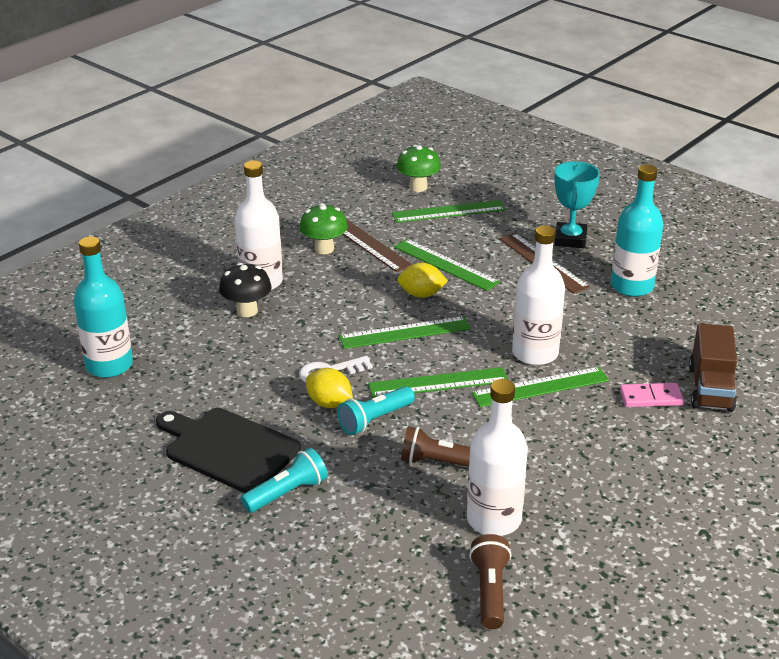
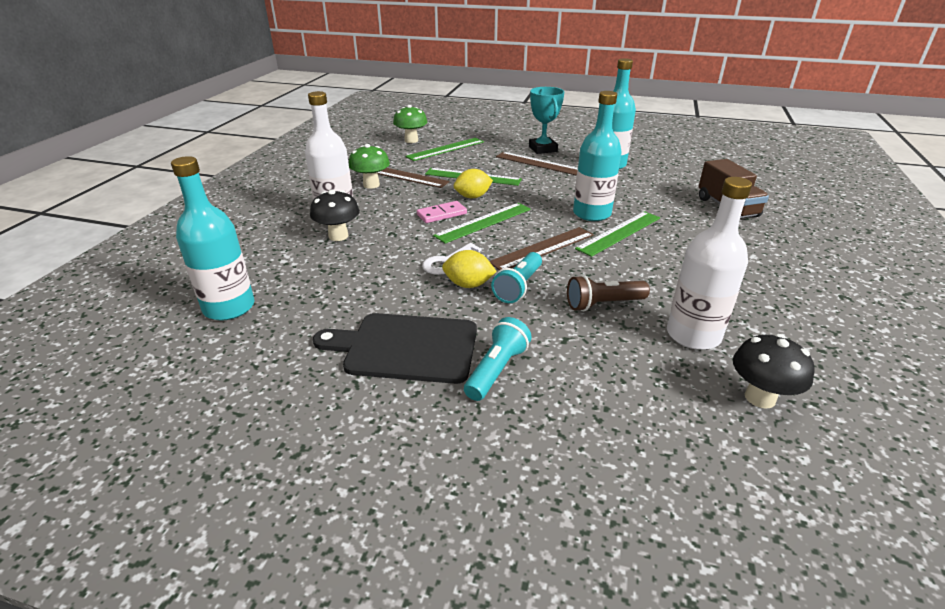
camera: 25 degrees left, 0 degrees up
green ruler [368,367,508,398] -> brown ruler [489,227,594,270]
brown flashlight [469,534,512,629] -> black mushroom [733,334,815,409]
white bottle [512,225,565,365] -> turquoise bottle [573,91,622,221]
pink domino [620,383,684,407] -> pink domino moved to [417,201,467,223]

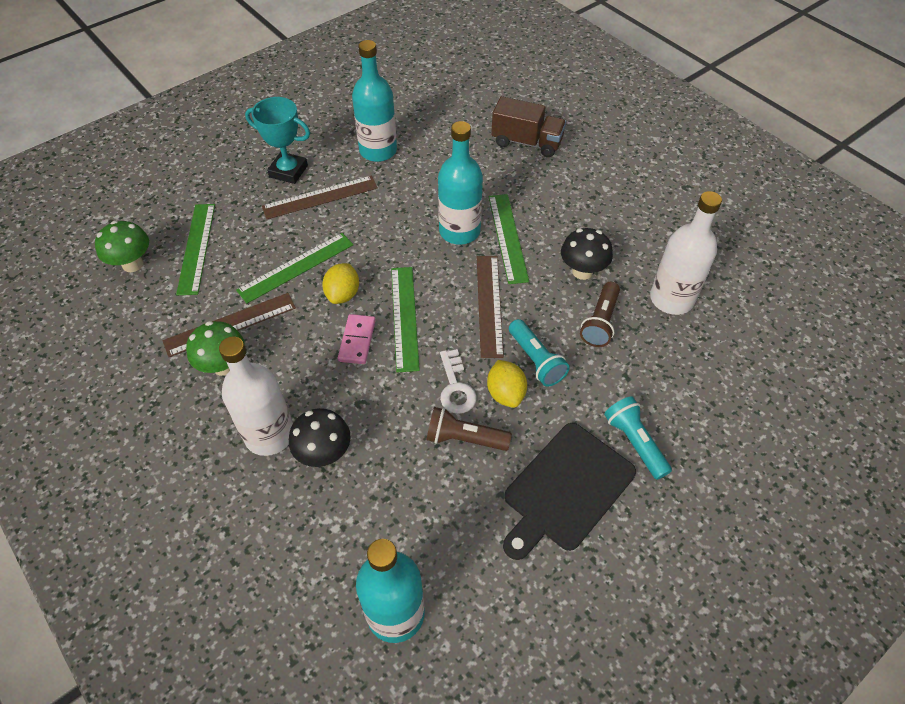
camera: 55 degrees left, 20 degrees up
yellow lemon [442,250,497,288] -> yellow lemon turned 60 degrees counterclockwise [487,360,527,408]
black mushroom [733,334,815,409] -> black mushroom moved to [561,228,613,280]
none -> brown flashlight [427,407,512,451]

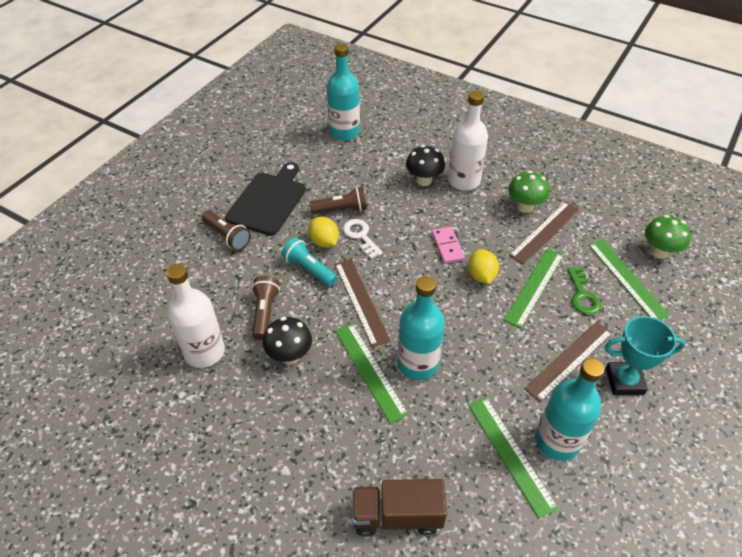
camera: 160 degrees right, 5 degrees down
green ruler [391,267,420,372] -> green ruler moved to [468,397,559,519]
turquoise flashlight [604,396,672,480] -> brown flashlight [202,210,251,251]
none -> green key [567,267,601,315]

